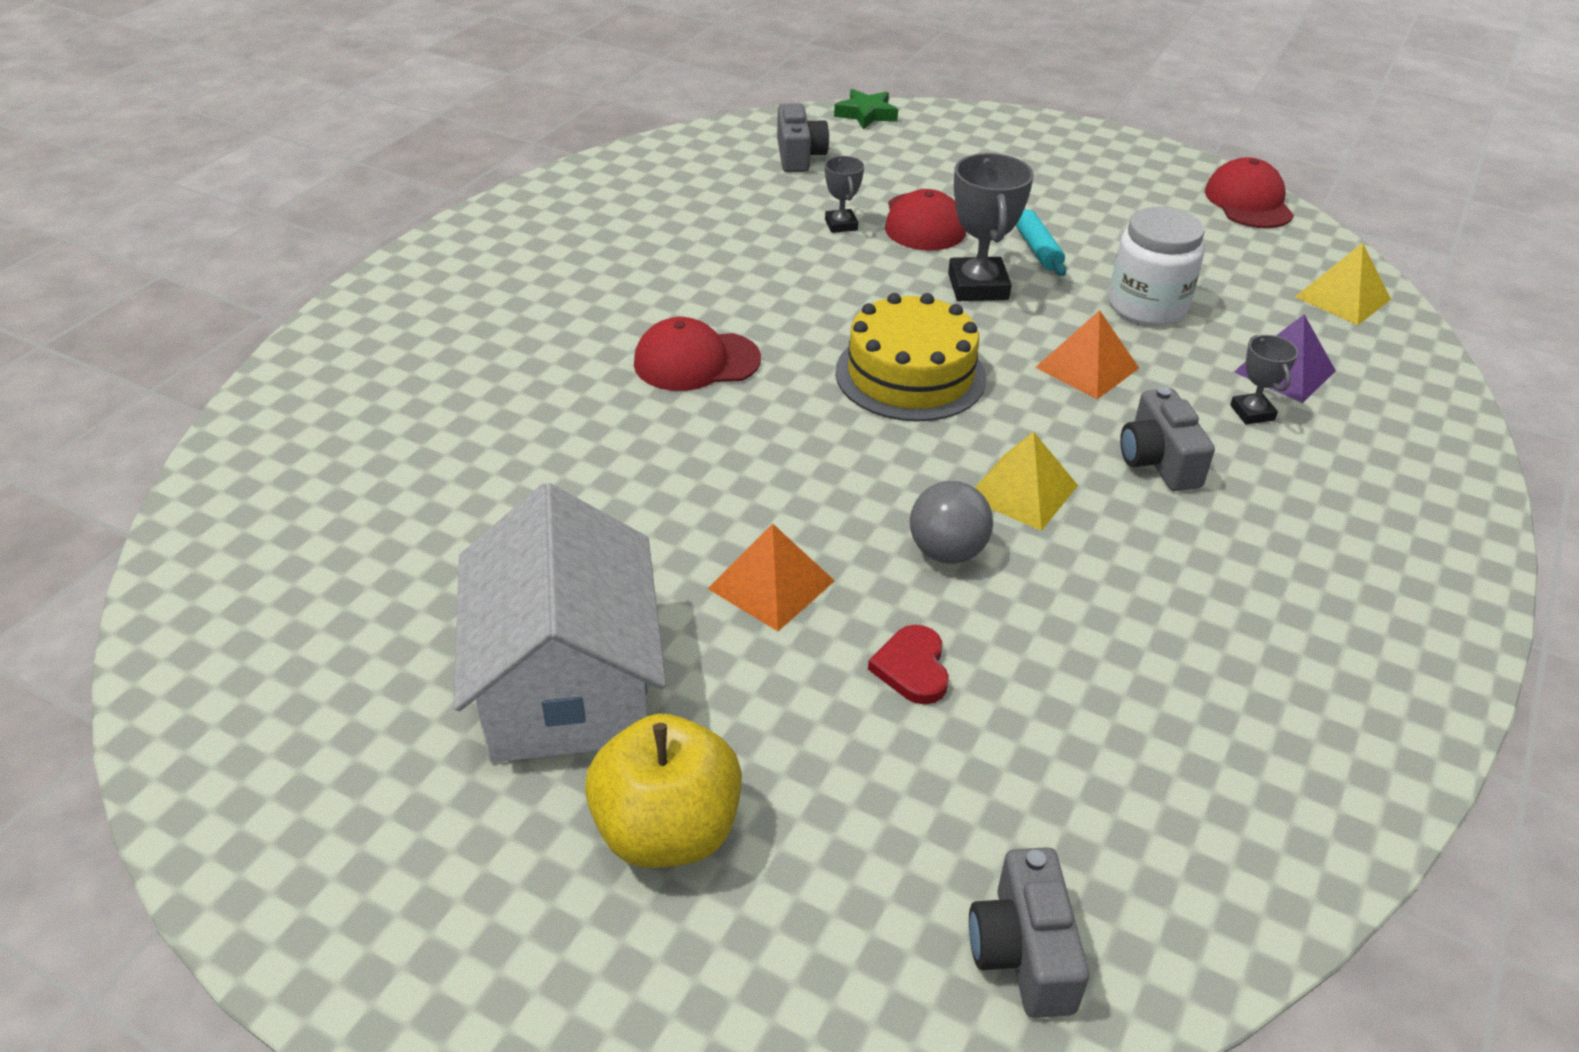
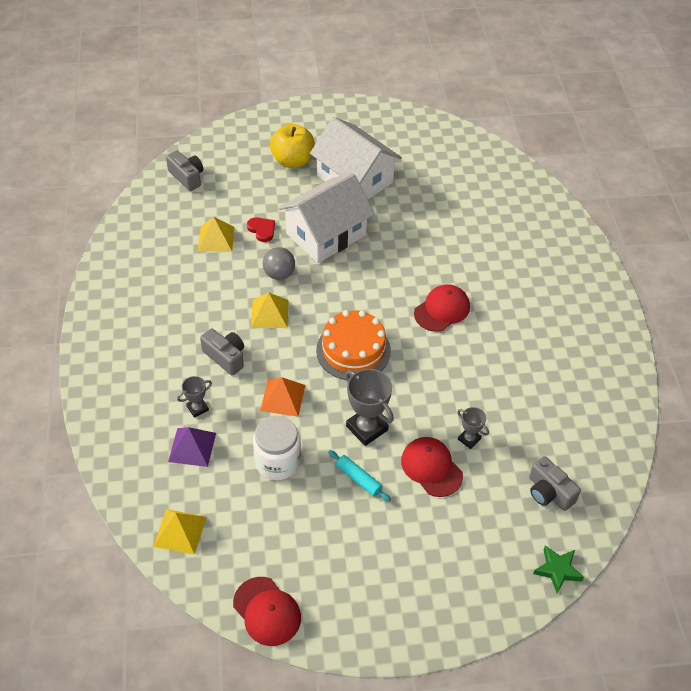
camera: 145 degrees right, 10 degrees up
orange pyramid [708,523,835,631] -> white house [278,173,375,263]
yellow cake [835,293,986,422] -> orange cake [316,310,391,380]
grey trophy [1230,335,1298,424] -> grey trophy turned 75 degrees counterclockwise [177,376,212,418]
none -> yellow pyramid [198,217,235,252]

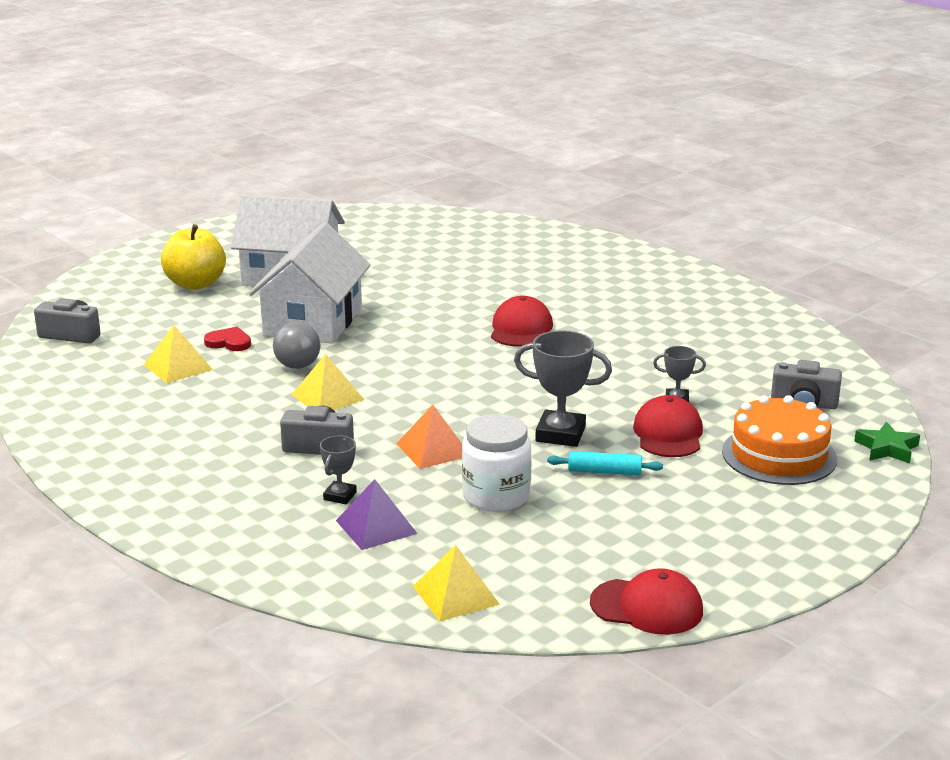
camera: 35 degrees left, 25 degrees down
orange cake [316,310,391,380] -> orange cake moved to [722,395,837,485]
red cap [401,437,463,497] -> red cap turned 75 degrees clockwise [633,395,703,457]

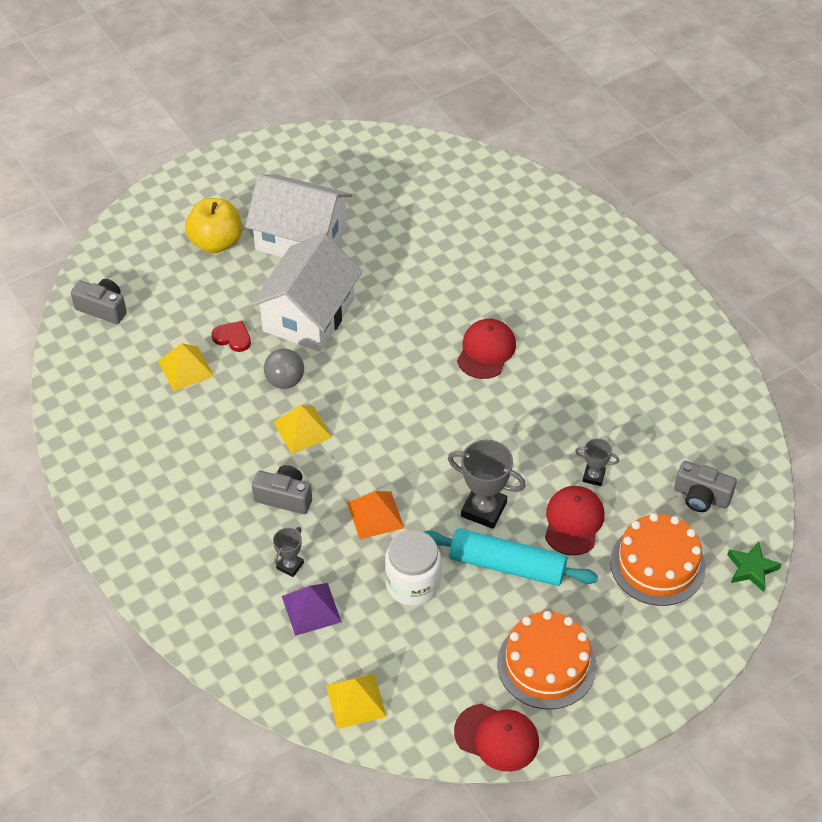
camera: 10 degrees right, 25 degrees up
turquoise rolling pin [547,451,663,475] -> turquoise rolling pin [424,528,598,586], size x1.92
none -> orange cake [497,611,596,709]

